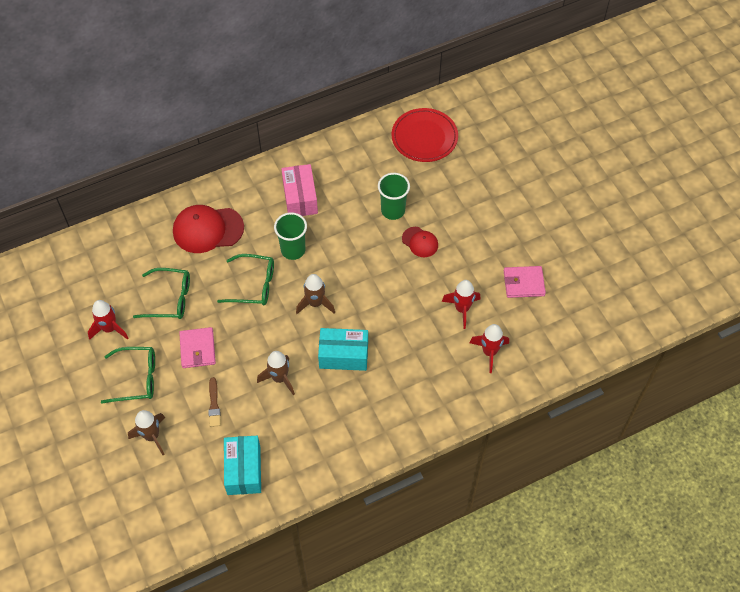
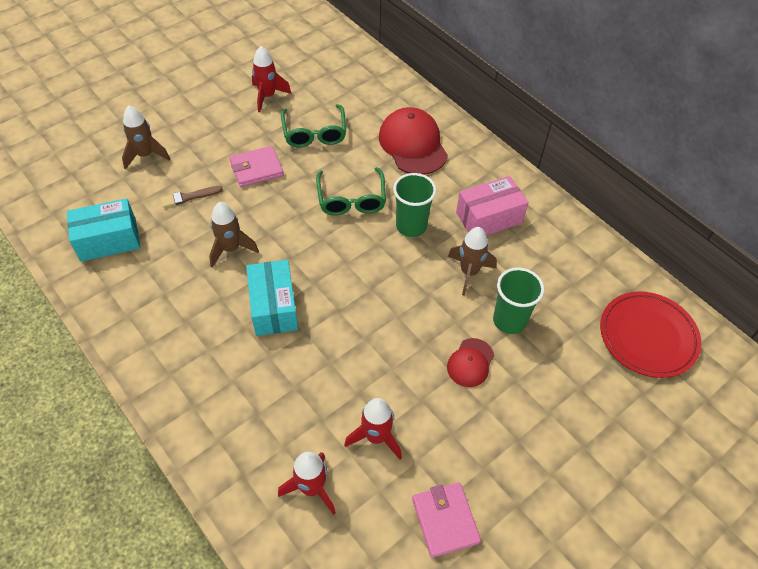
camera: 75 degrees right, 5 degrees down
green glasses [101,347,155,403] -> none
brown rocket [296,274,335,314] -> brown rocket moved to [448,227,497,296]

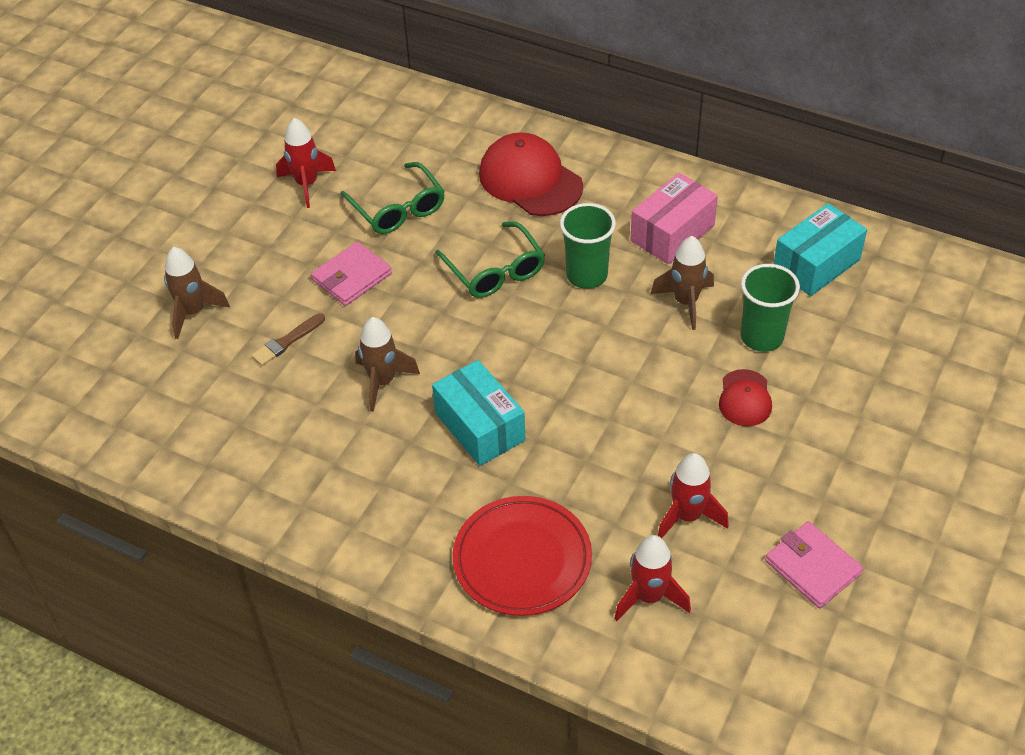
camera: 20 degrees left, 5 degrees down
turquoise box [67,198,140,262] -> turquoise box moved to [774,203,867,296]
red plate [600,291,701,378] -> red plate moved to [453,496,592,616]

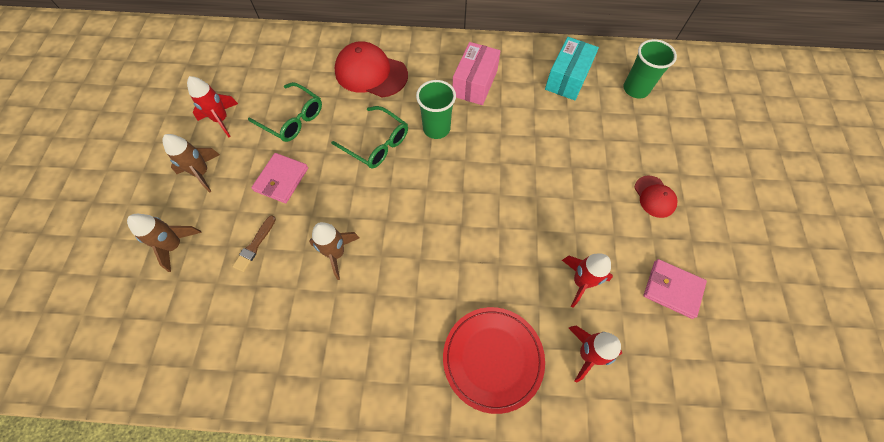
camera: 25 degrees left, 15 degrees up
turquoise box [432,360,525,466] -> none
brown rocket [651,236,714,330] -> brown rocket moved to [162,134,220,193]
red cap [719,369,772,426] -> red cap moved to [634,176,678,218]
green cup [741,264,800,352] -> green cup moved to [623,39,677,98]

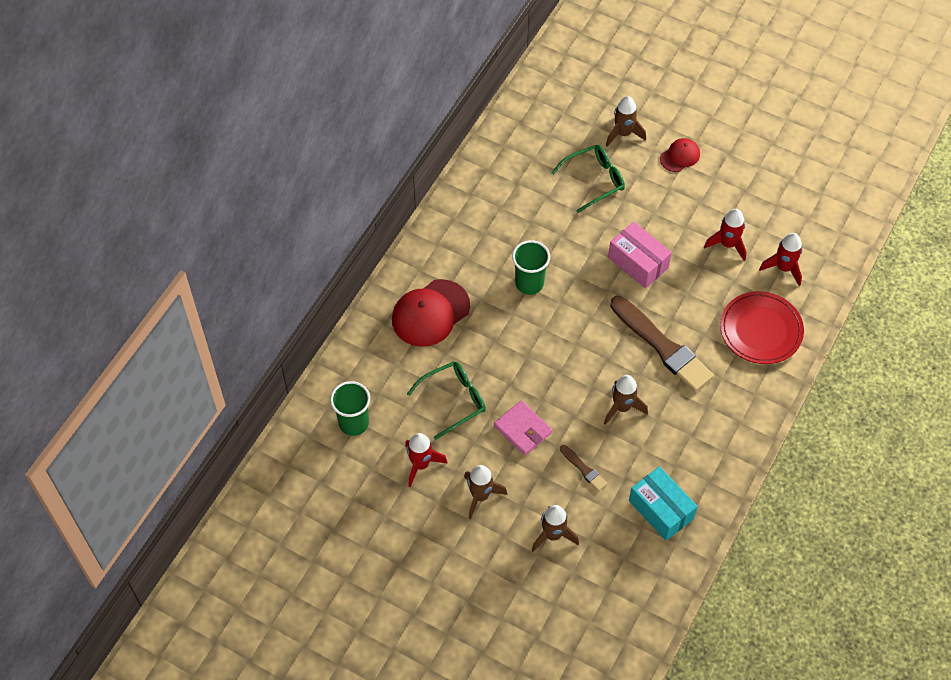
camera: 65 degrees left, 5 degrees down
green glasses [331,106,408,169] -> green glasses moved to [551,145,625,213]
pink box [453,42,500,105] -> pink box moved to [608,222,672,288]
turquoise box [545,37,599,100] -> turquoise box moved to [629,466,698,541]
green cup [623,39,677,98] -> green cup moved to [330,381,370,436]
red cap [634,176,678,218] -> red cap turned 45 degrees counterclockwise [660,138,700,172]
pink wallet [643,259,707,319] -> none
none -> brown rocket [606,96,646,147]
none -> brown brush [610,296,714,392]

